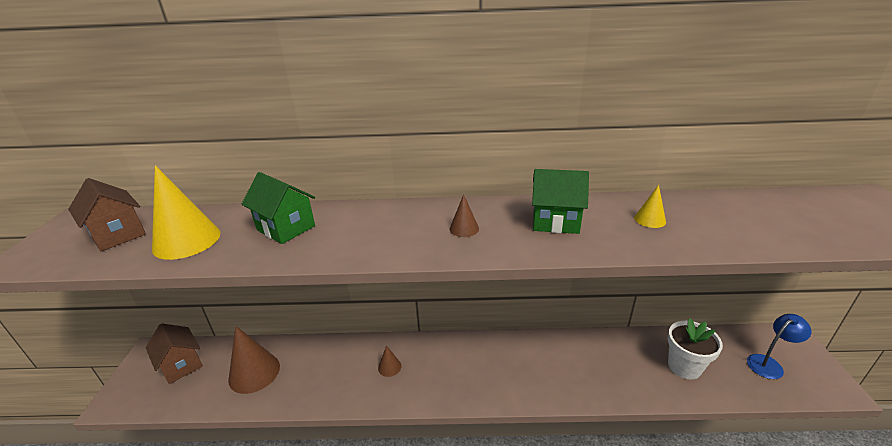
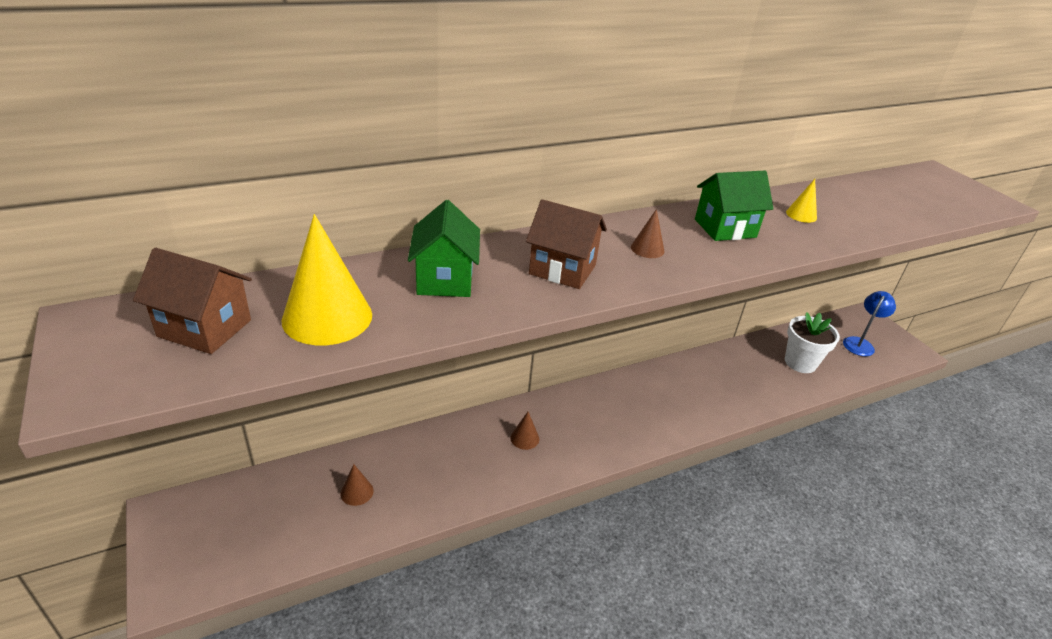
camera: 30 degrees left, 5 degrees up
brown house [146,323,203,384] -> brown house moved to [526,199,607,289]
brown cone [228,326,280,394] -> brown cone [340,464,374,506], size x0.48
green house [242,172,315,244] -> green house turned 75 degrees clockwise [408,200,480,297]

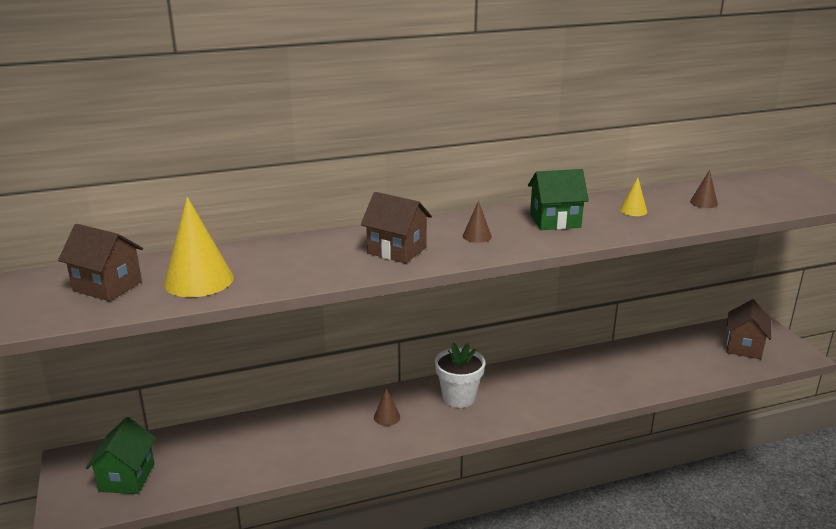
camera: 10 degrees right, 10 degrees down
brown cone [340,464,374,506] -> brown cone moved to [690,170,718,208]
green house [408,200,480,297] -> green house moved to [86,417,156,494]
white flower pot [785,312,840,373] -> white flower pot moved to [435,342,485,408]
blue lamp [843,291,896,356] -> brown house [727,299,771,359]

